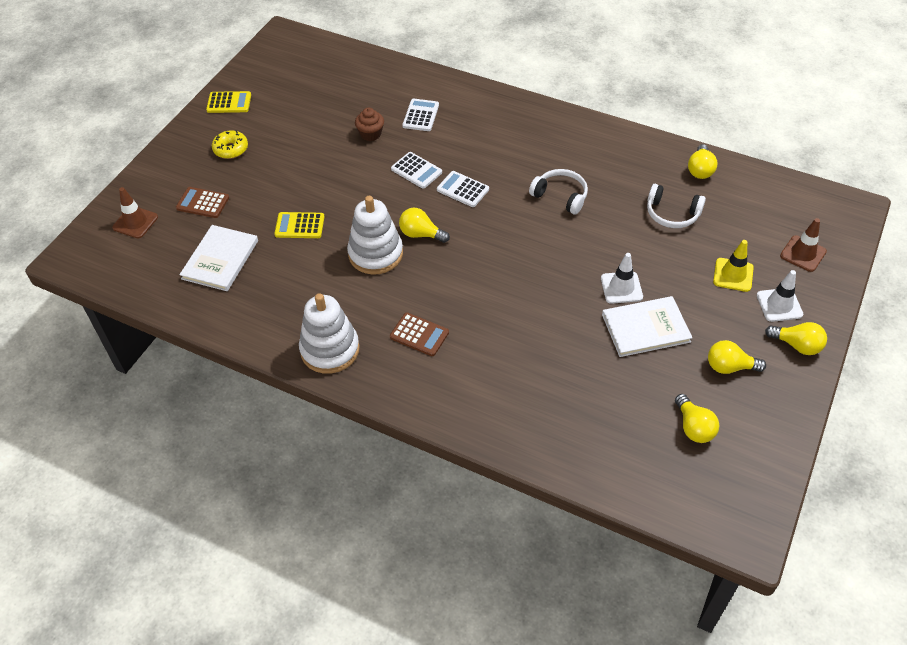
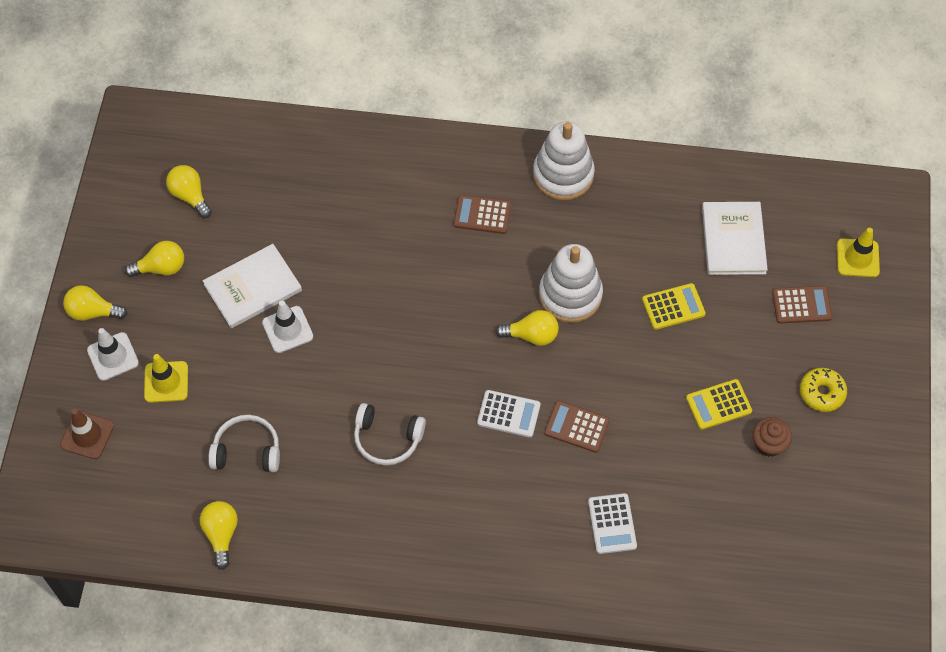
camera: 160 degrees right, 10 degrees up
brown traffic cone [112,187,158,238] -> yellow traffic cone [837,228,880,277]
yellow calculator [206,91,251,113] -> yellow calculator moved to [686,379,752,430]
brown cupcake [355,108,384,141] -> brown cupcake moved to [752,417,792,457]
white calculator [391,152,442,189] -> brown calculator [544,400,610,453]

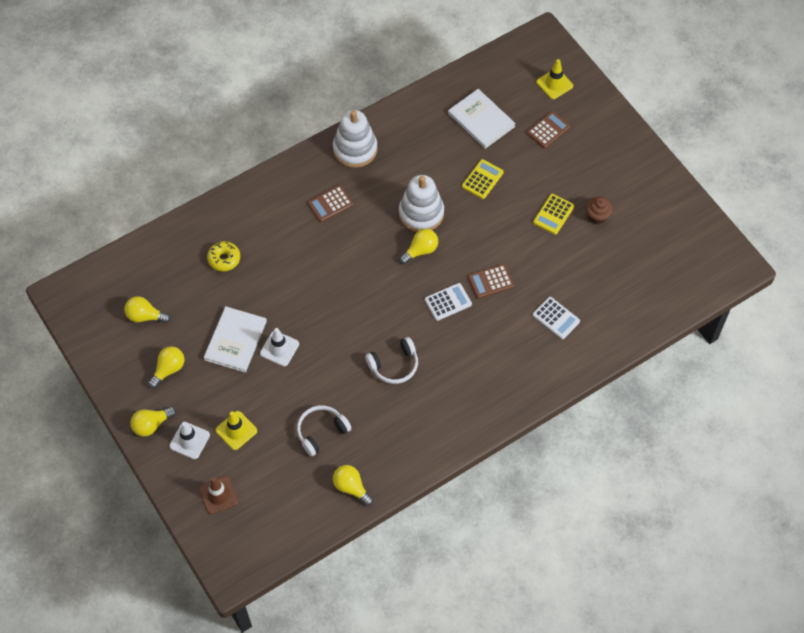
camera: 40 degrees left, 0 degrees up
yellow donut [800,368,847,412] -> yellow donut moved to [207,241,240,272]

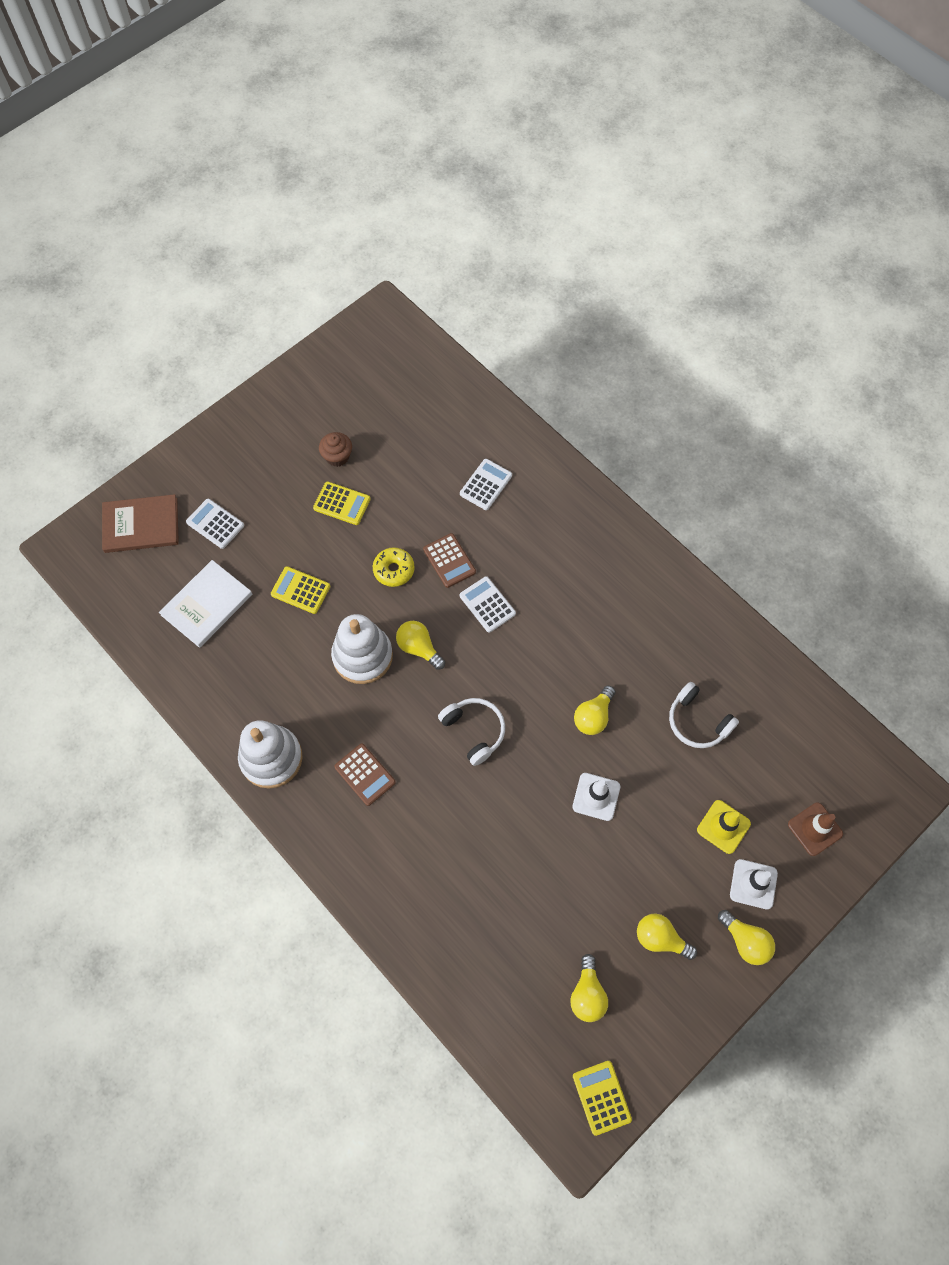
camera: 100 degrees left, 5 degrees up
white book [204,306,267,373] -> none
yellow donut [207,241,240,272] -> yellow donut moved to [373,547,415,587]
yellow light bulb [333,465,373,506] -> yellow light bulb moved to [574,685,615,735]
white headphones [365,337,418,384] -> white headphones moved to [438,698,505,766]
brown calculator [527,111,570,149] -> white calculator [186,499,244,549]
yellow traffic cone [536,59,573,99] -> brown book [102,494,179,553]
none -> yellow calculator [573,1061,632,1136]

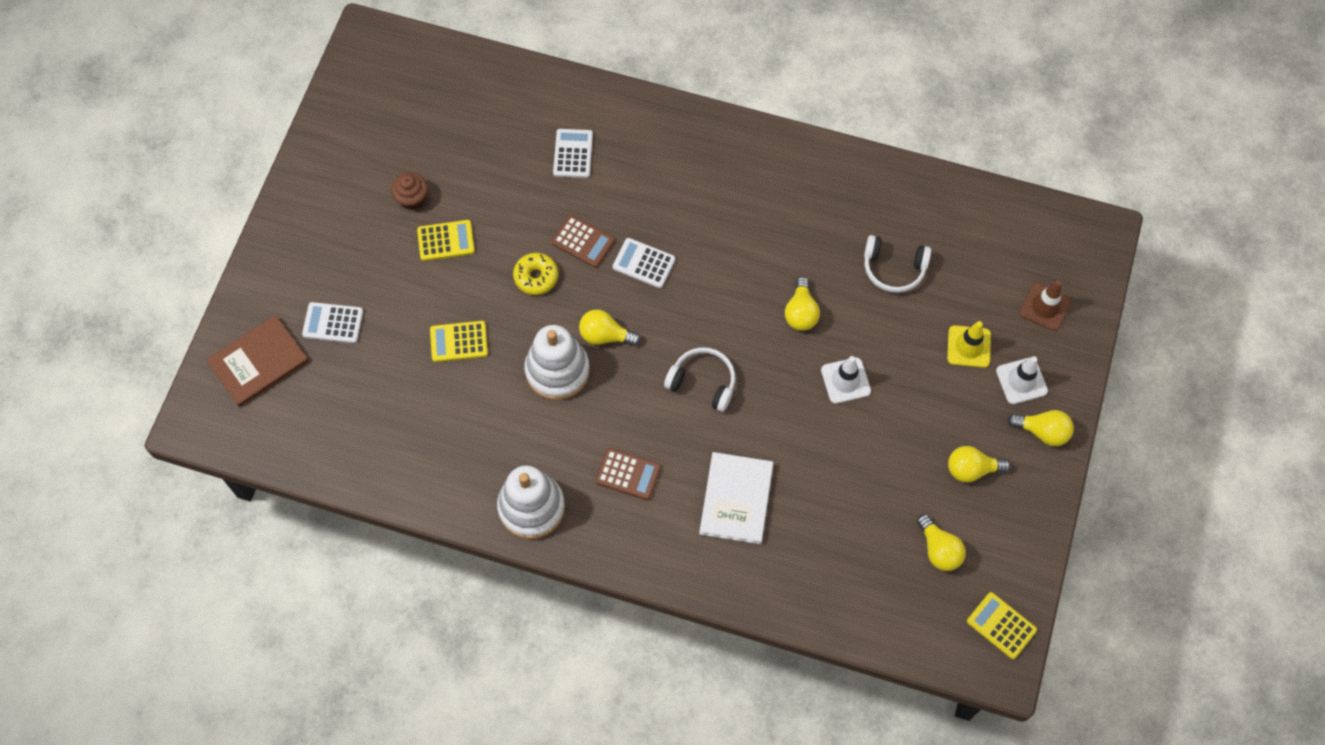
camera: 30 degrees left, 0 degrees up
white book [159,560,252,648] -> white book moved to [699,452,773,544]

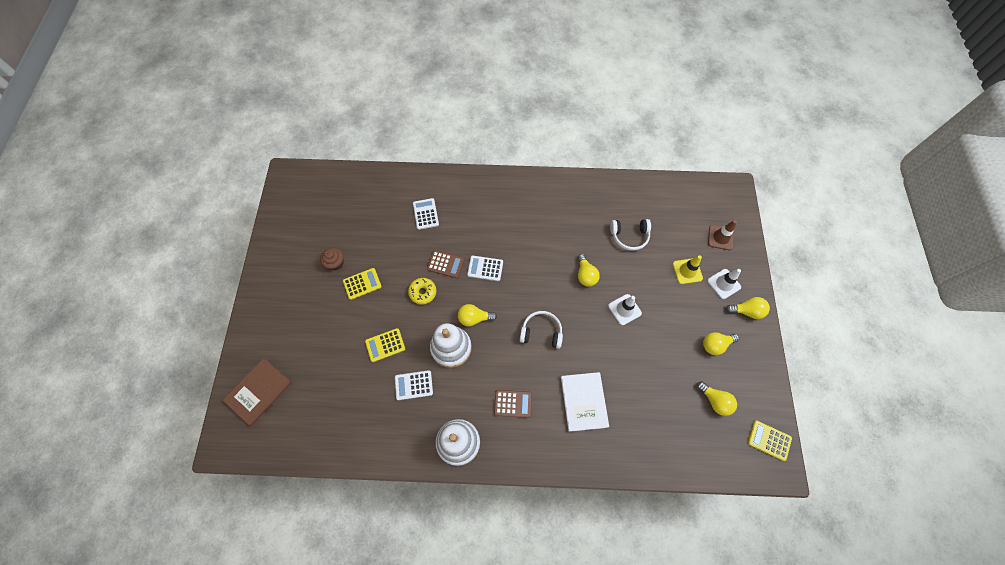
camera: 15 degrees left, 0 degrees up
white calculator [302,302,363,343] -> white calculator moved to [395,370,433,400]

